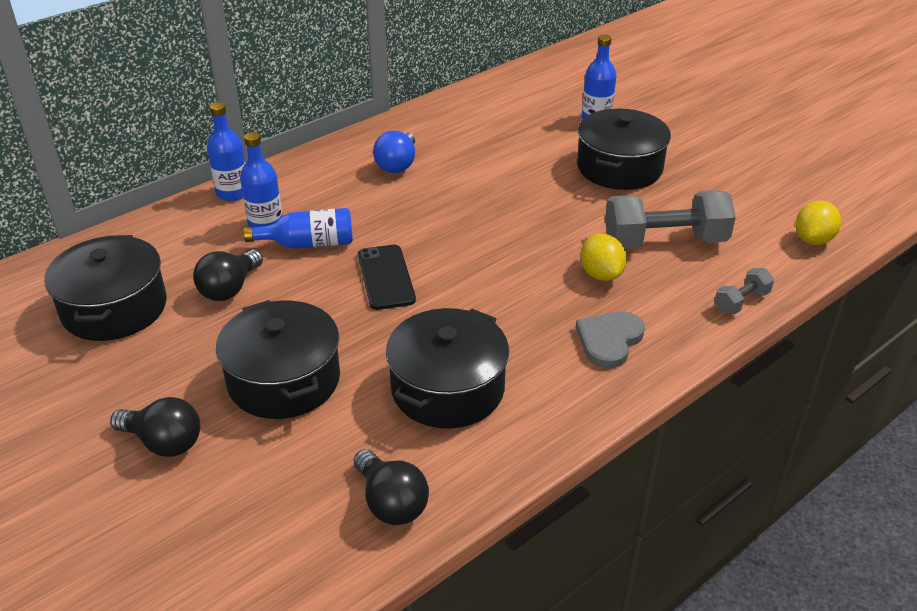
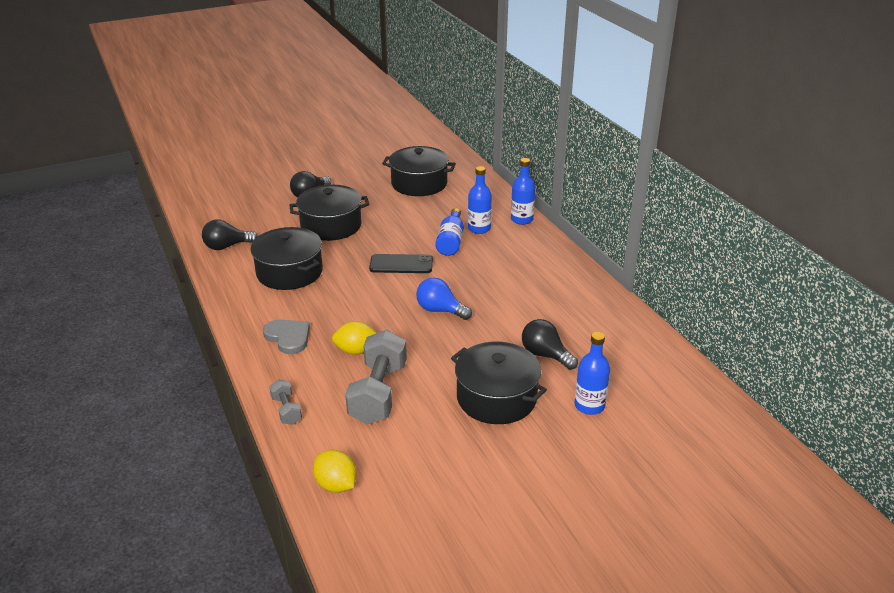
camera: 105 degrees right, 5 degrees down
black light bulb [193,250,263,301] -> black light bulb moved to [522,319,578,370]
blue light bulb [373,131,415,173] -> blue light bulb moved to [416,278,472,320]

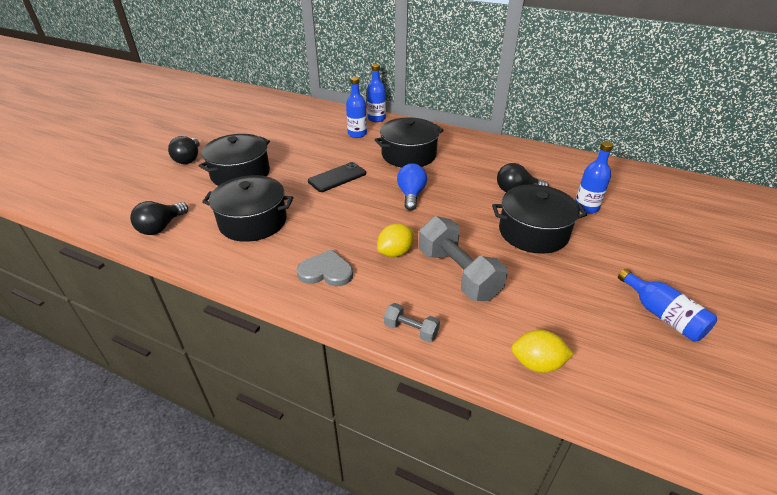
camera: 40 degrees left, 5 degrees up
black pot [382,146,456,196] -> black pot moved to [374,117,444,168]
blue light bulb [416,278,472,320] -> blue light bulb turned 105 degrees clockwise [397,163,427,210]
blue bottle [435,208,464,256] -> blue bottle moved to [618,269,717,342]

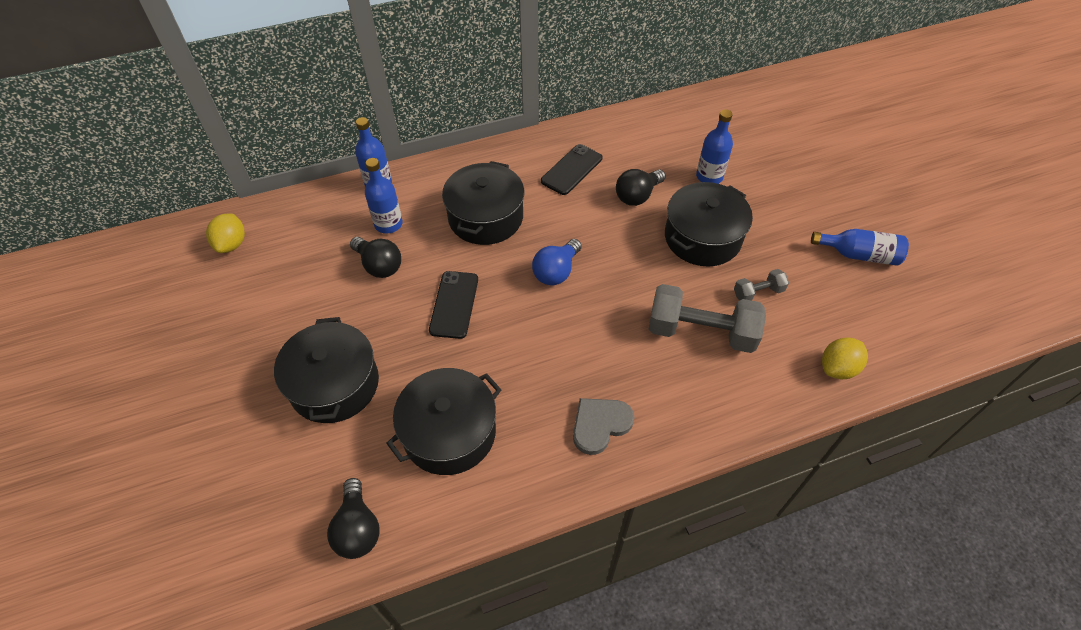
camera: 45 degrees left, 15 degrees up
black light bulb [168,136,199,164] -> black light bulb moved to [350,237,401,278]
yellow lemon [377,223,414,257] -> yellow lemon moved to [206,214,245,253]
grey dumbbell [384,303,440,343] -> grey dumbbell moved to [734,269,789,301]
blue light bulb [397,163,427,210] -> blue light bulb turned 105 degrees counterclockwise [532,239,582,285]
none -> black phone [541,144,603,195]

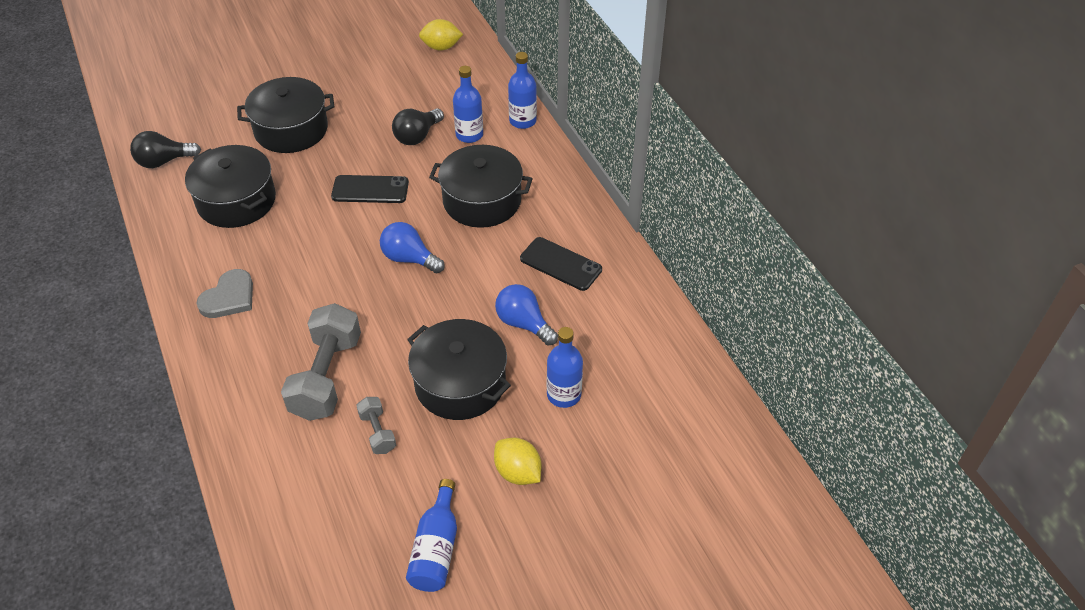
camera: 85 degrees right, 5 degrees down
grey heart [573,398,635,455] -> grey heart turned 75 degrees clockwise [196,269,253,318]
black light bulb [616,169,666,206] -> blue light bulb [495,284,558,345]
yellow lemon [822,337,868,379] -> yellow lemon moved to [494,438,541,485]

